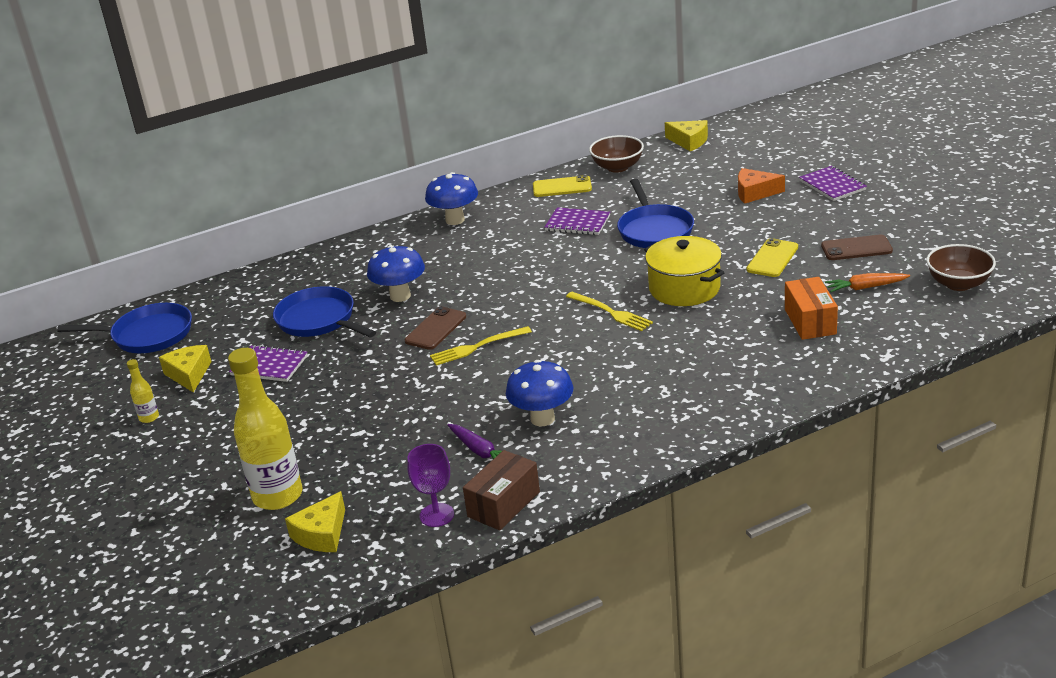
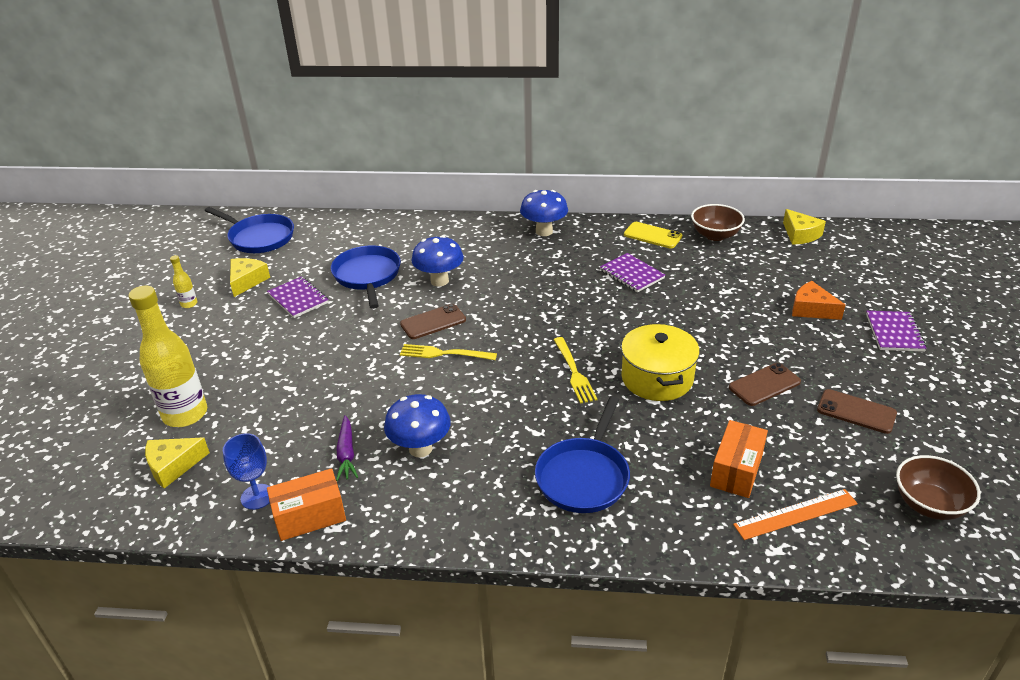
camera: 30 degrees right, 5 degrees up
purple goblet [407,444,454,527] -> blue goblet [223,433,270,510]
brown box [463,450,540,530] -> orange box [267,468,346,541]
blue pan [617,179,694,248] -> blue pan moved to [535,396,630,513]
yellow phone [747,238,798,277] -> brown phone [729,363,801,406]
orange carrot [825,273,910,292] -> none
none -> orange ruler [733,489,858,540]

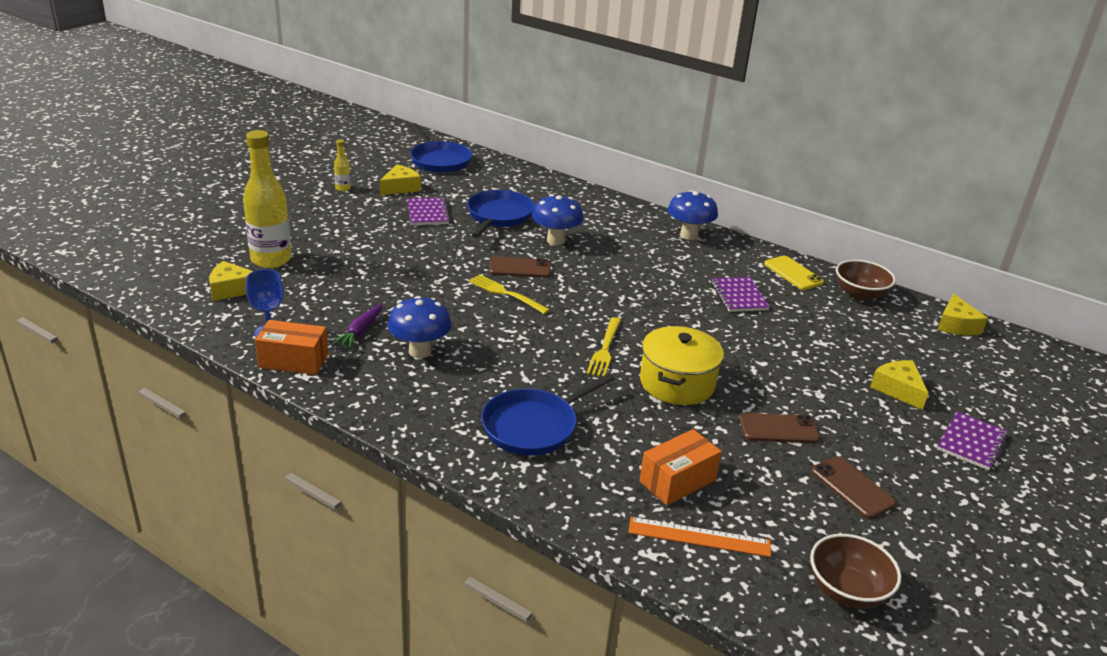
camera: 25 degrees right, 5 degrees down
orange cheese [792,281,846,320] -> yellow cheese [870,360,928,410]

